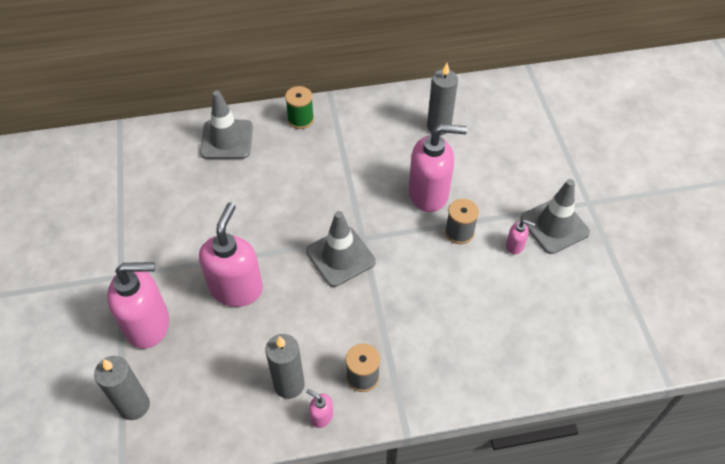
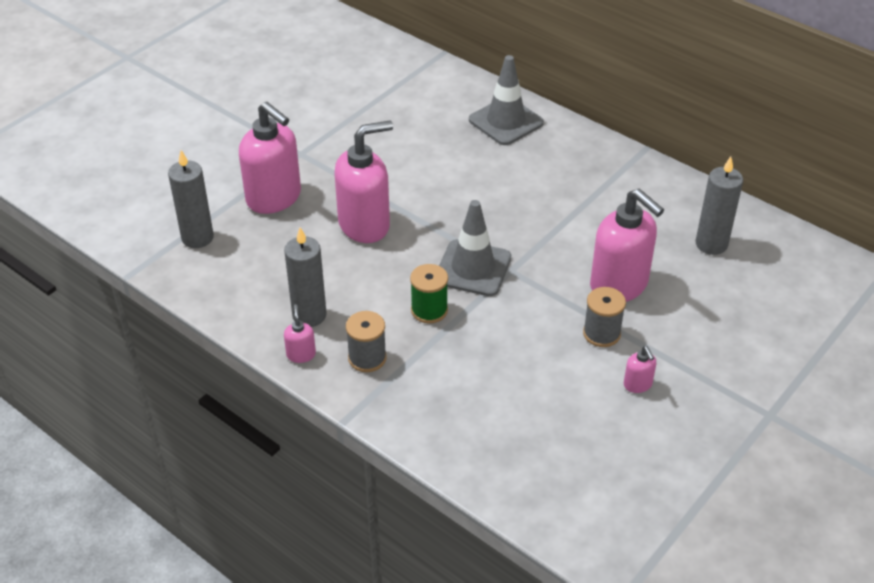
camera: 50 degrees right, 10 degrees down
green spool [285,86,314,129] -> green spool moved to [410,264,448,323]
grey traffic cone [520,179,590,254] -> none

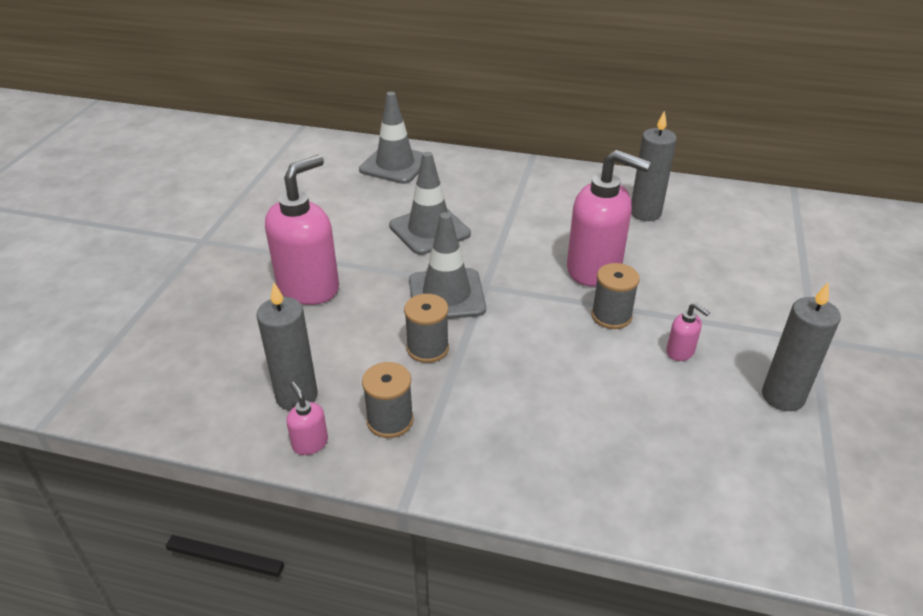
camera: 25 degrees left, 5 degrees down
grey candle [168,150,214,248] -> grey candle moved to [762,282,841,411]
pink soap dispenser [239,102,301,214] -> none
green spool [410,264,448,323] -> grey spool [404,294,449,363]
none -> grey traffic cone [389,152,471,255]

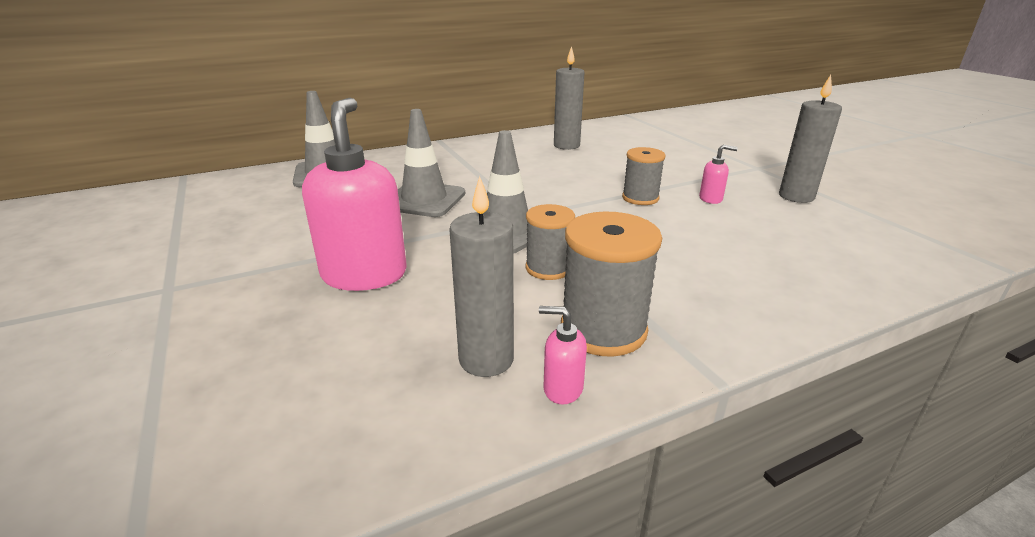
camera: 40 degrees left, 10 degrees down
grey spool [362,362,414,438] -> grey spool [561,211,662,357], size x1.55
pink soap dispenser [567,150,651,286] -> none

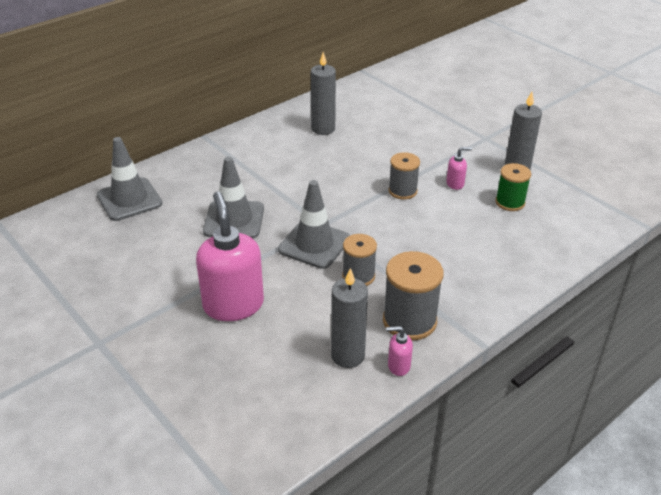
camera: 15 degrees left, 10 degrees up
none -> green spool [496,163,531,211]

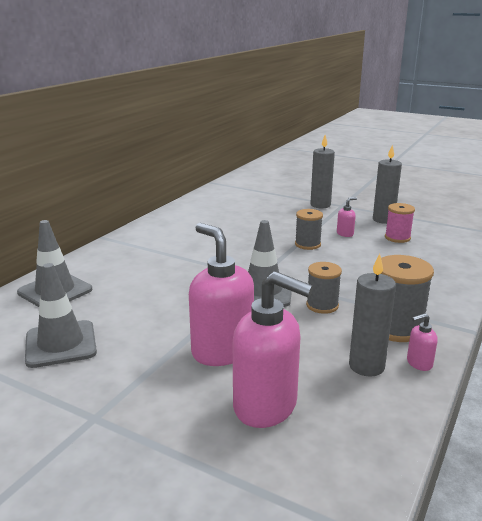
camera: 20 degrees left, 15 degrees down
grey traffic cone [203,157,264,239] -> grey traffic cone moved to [25,263,97,368]
grey candle [311,52,336,135] -> grey candle moved to [310,135,335,208]
green spool [496,163,531,211] -> pink spool [385,203,415,243]
none -> pink soap dispenser [233,271,313,428]

